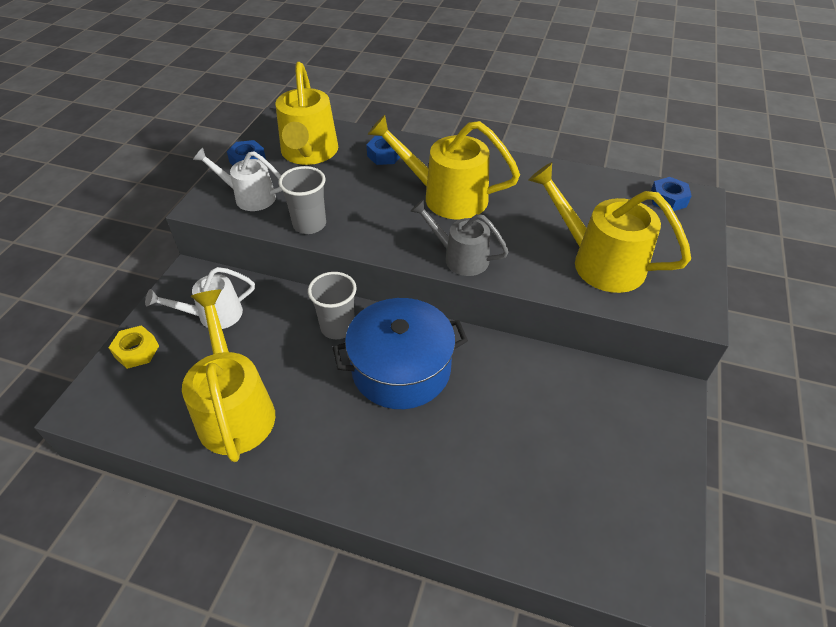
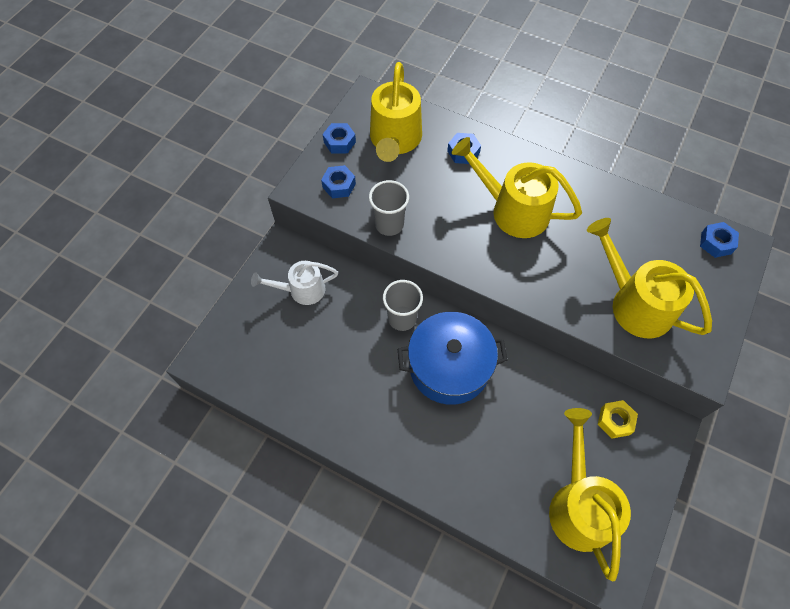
camera: 10 degrees right, 15 degrees up
yellow nut [109,325,159,369] -> yellow nut moved to [598,400,638,439]
yellow watering can [182,290,275,462] -> yellow watering can moved to [549,408,631,582]
white watering can [193,147,282,211] -> blue nut [321,165,356,198]
grey watering can [410,200,509,276] -> none

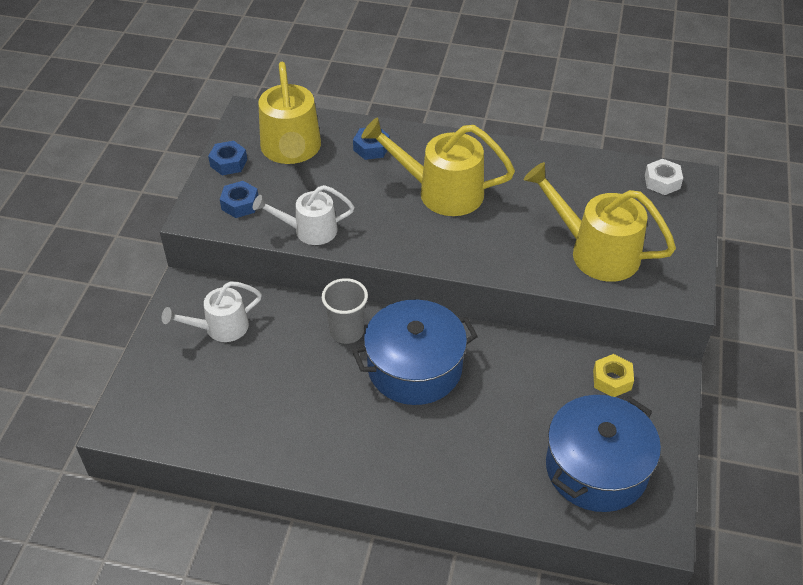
camera: 15 degrees left, 15 degrees down
grey cup [369,180,409,236] -> white watering can [253,185,354,245]
yellow watering can [549,408,631,582] -> blue pot [546,395,661,512]
blue nut [700,222,739,258] -> white nut [645,159,683,195]

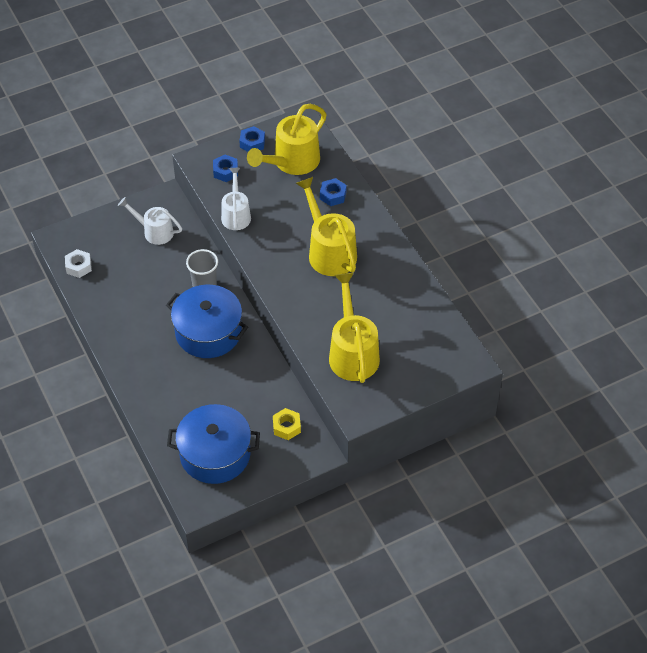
camera: 50 degrees right, 5 degrees up
white watering can [253,185,354,245] -> white watering can turned 45 degrees clockwise [221,168,251,230]
white nut [645,159,683,195] -> white nut moved to [65,249,92,278]

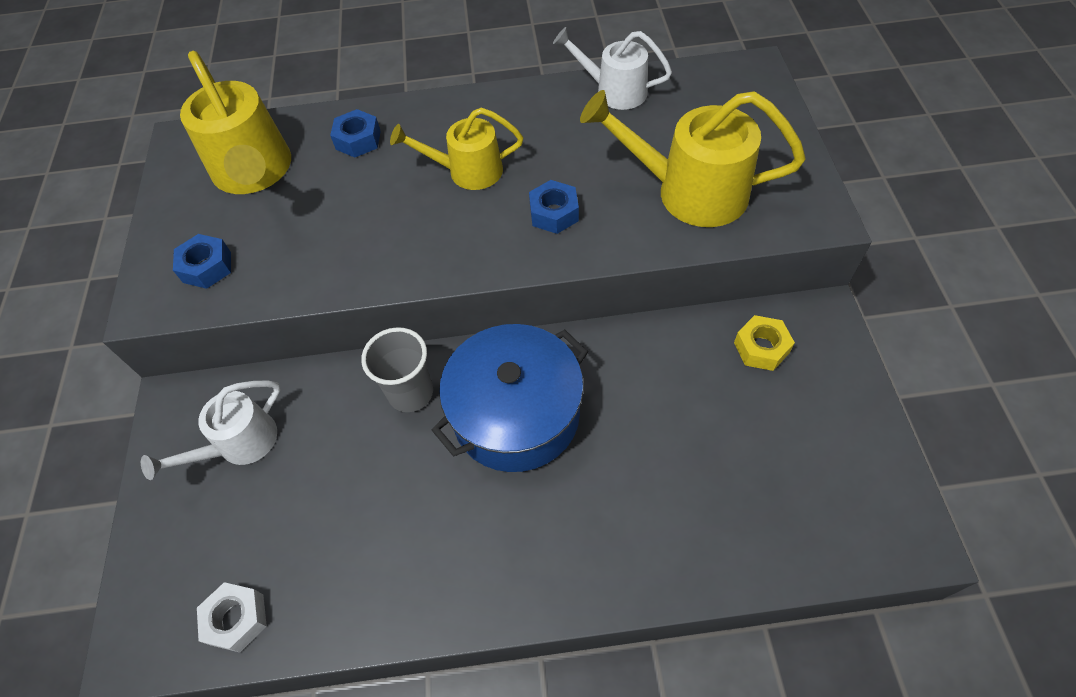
camera: 65 degrees left, 5 degrees up
blue pot [167,404,260,484] -> none
white watering can [221,168,251,230] -> white watering can moved to [553,27,672,110]
blue nut [239,126,265,152] -> blue nut moved to [529,180,579,234]
yellow watering can [296,177,357,276] -> yellow watering can [390,108,523,190], size x0.63

